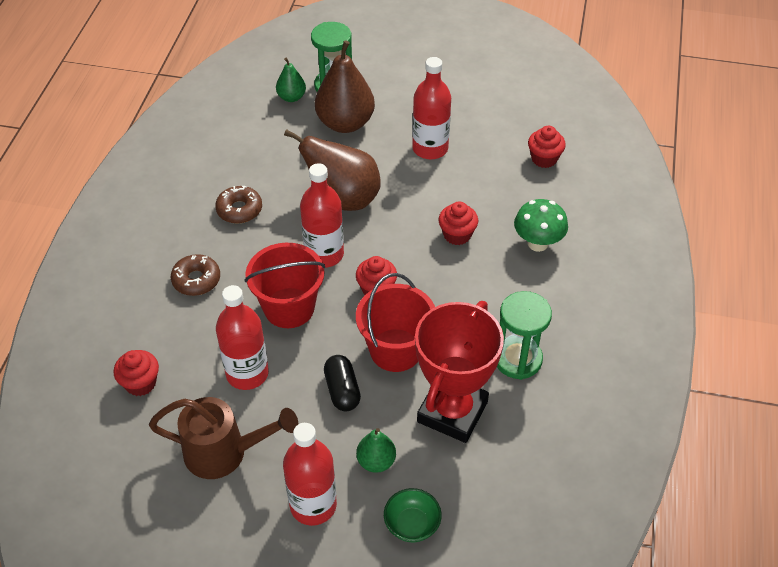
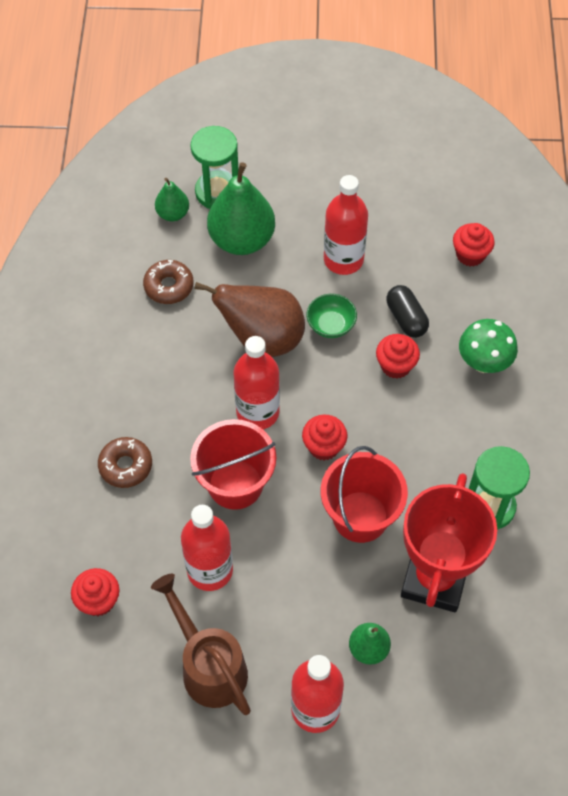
camera: 10 degrees left, 10 degrees up
brown watering can [149,397,298,479] -> brown watering can turned 120 degrees counterclockwise [151,574,251,715]
brown donut [215,186,262,224] -> brown donut moved to [143,260,193,304]
brown pear [315,40,375,133] -> green pear [207,162,275,255]
black capsule [324,355,361,411] -> black capsule moved to [386,285,429,338]
green bowl [384,488,442,542] -> green bowl moved to [306,294,357,338]

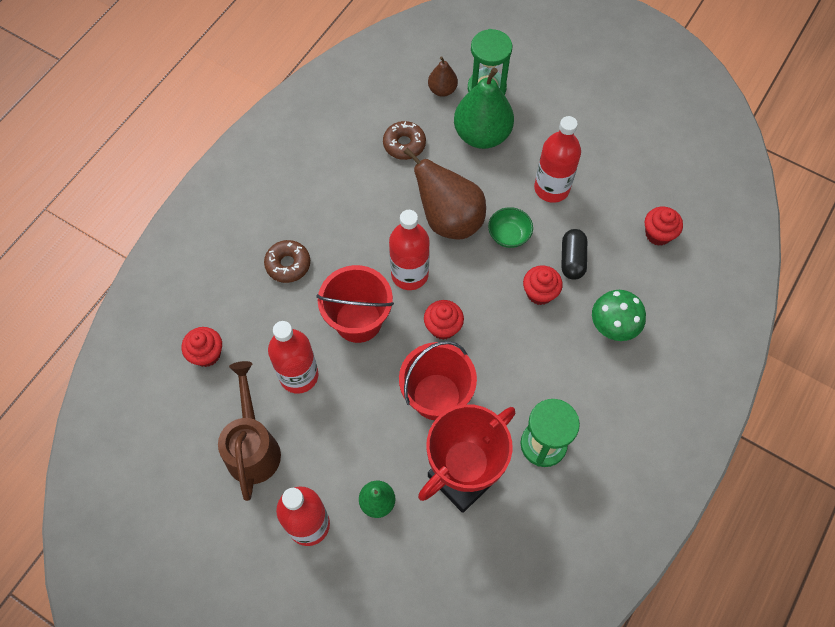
camera: 30 degrees right, 5 degrees up
green pear [155,178,189,221] -> brown pear [428,56,458,97]

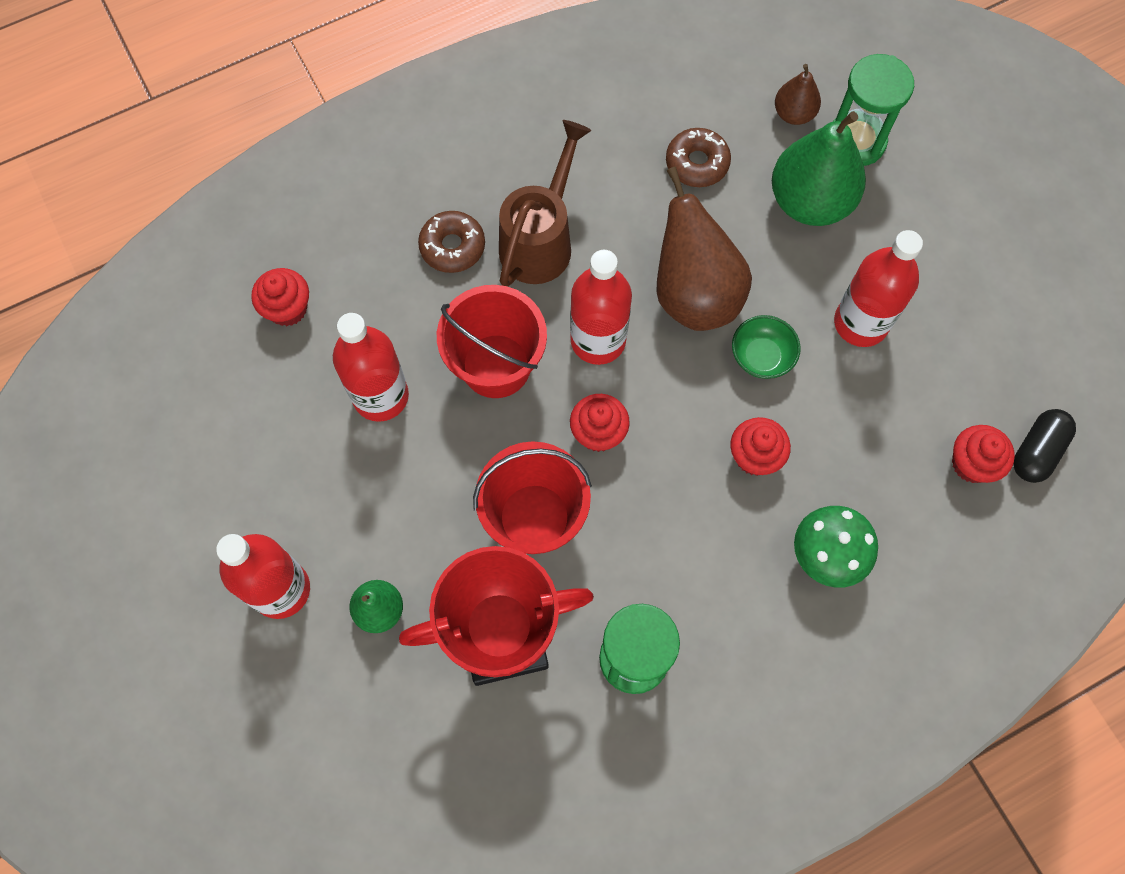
camera: 30 degrees right, 5 degrees up
brown watering can [218,361,281,501] -> brown watering can moved to [499,120,591,287]
black capsule [561,229,587,280] -> black capsule moved to [1013,409,1076,483]

